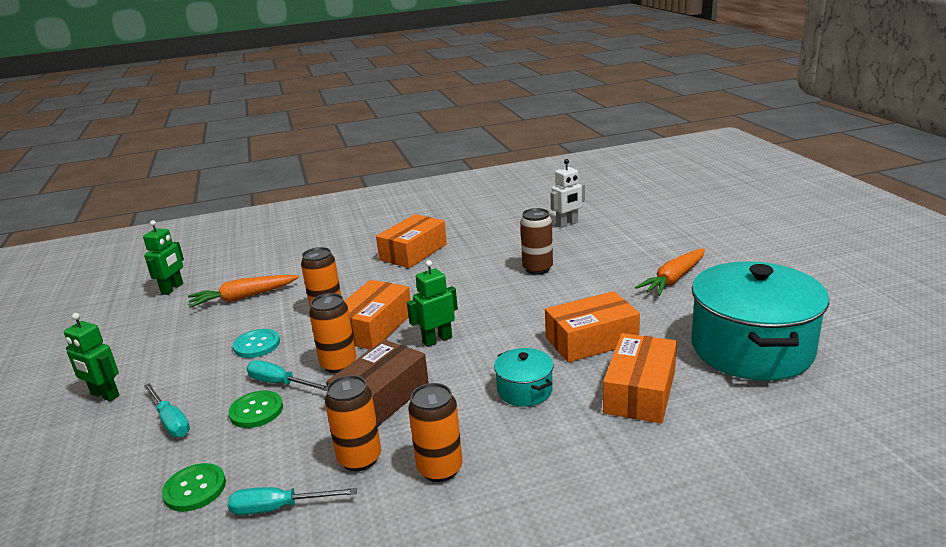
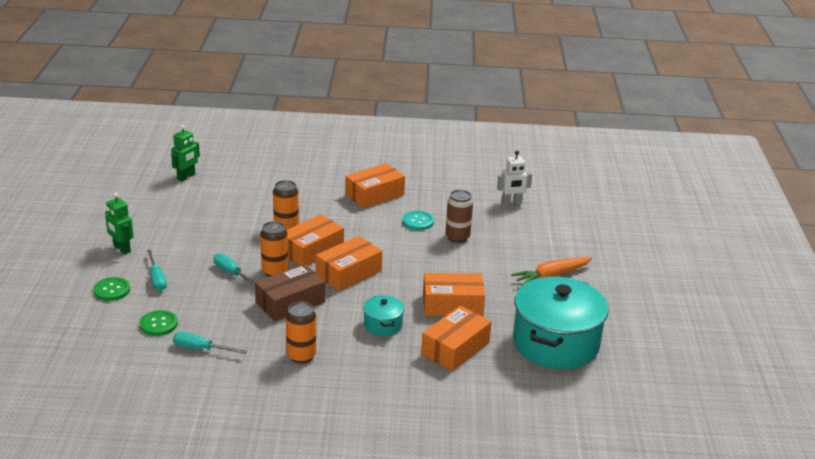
camera: 15 degrees right, 5 degrees up
orange carrot [188,275,299,308] -> none
green button [229,391,283,428] -> green button moved to [93,277,130,301]
turquoise button [233,329,280,358] -> turquoise button moved to [402,210,434,230]
orange can [325,375,381,471] -> none
green robot [407,260,458,347] -> orange box [316,236,382,291]

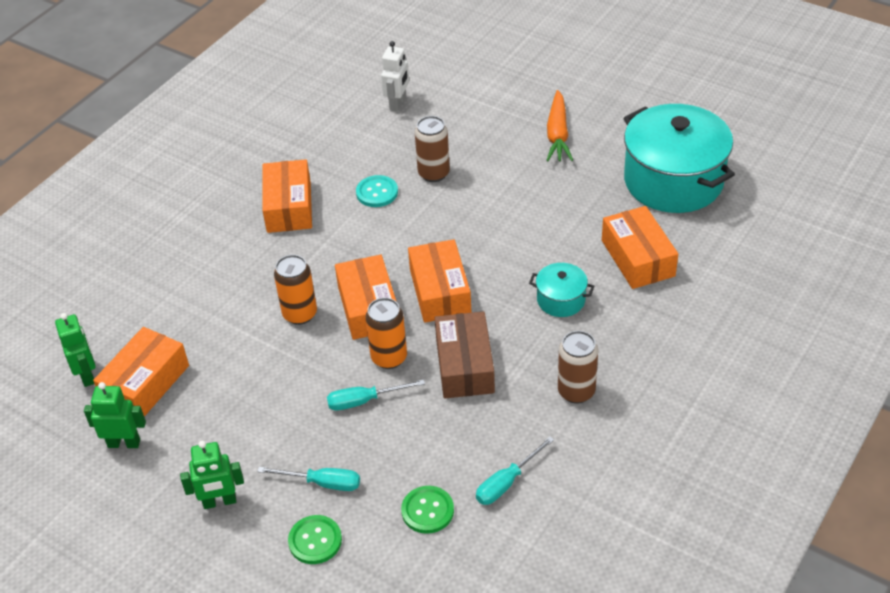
camera: 55 degrees left, 15 degrees up
orange can [286,302,316,363] -> brown can [558,331,598,404]
orange box [423,273,485,316] -> orange box moved to [93,327,189,417]
none -> green robot [84,382,146,448]

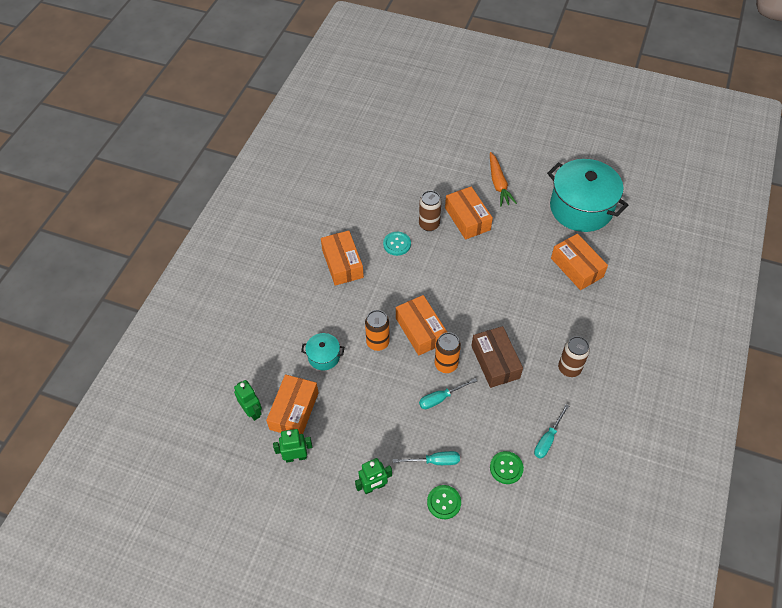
camera: 15 degrees left, 10 degrees up
white robot [381,41,409,112] -> none
orange box [408,239,471,323] -> orange box moved to [445,186,493,240]
turquoise pot [529,263,594,317] -> turquoise pot moved to [301,333,344,370]

